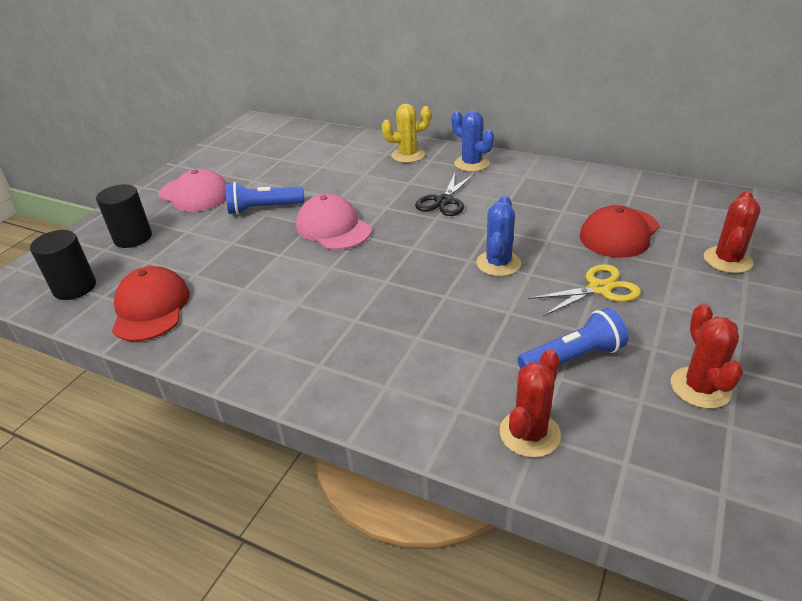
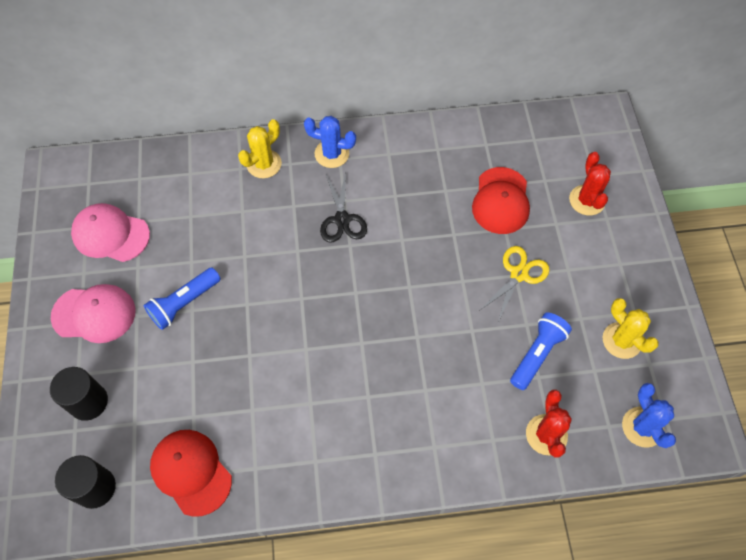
camera: 35 degrees left, 25 degrees up
pink cap [296,194,371,250] -> pink cap moved to [71,203,150,262]
blue cactus [476,195,521,276] -> blue cactus moved to [622,383,676,448]
red cactus [671,303,743,409] -> yellow cactus [602,298,659,359]

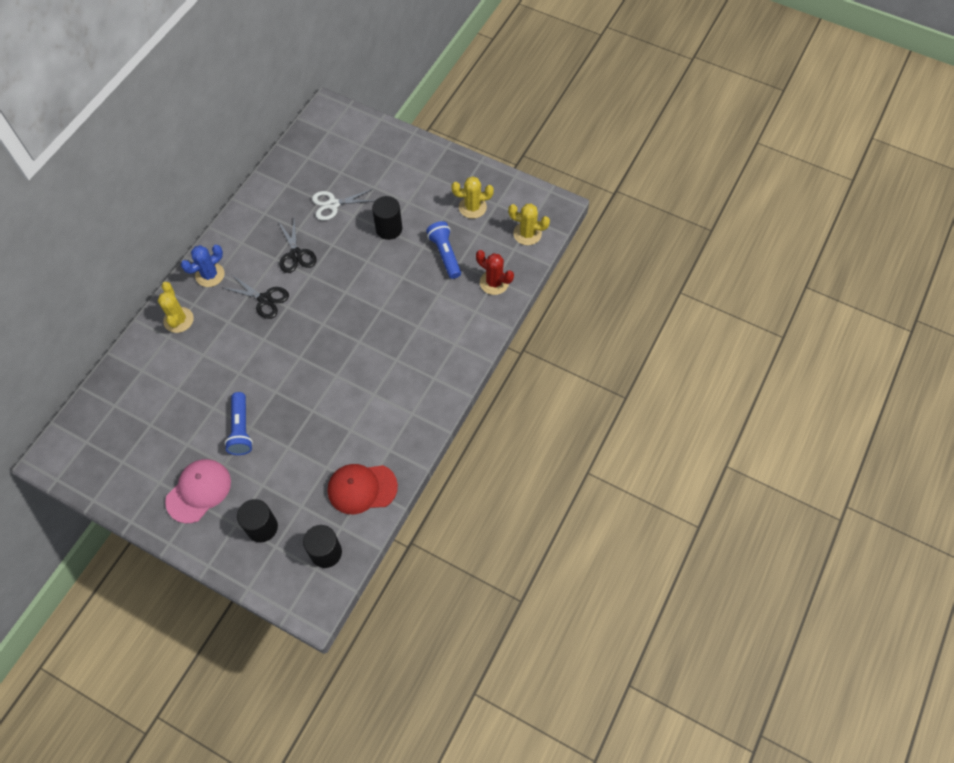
camera: 55 degrees left, 0 degrees up
pink cap [71,203,150,262] -> none
red cap [472,167,530,234] -> white scissors [312,189,375,221]
yellow scissors [479,246,550,322] -> black cylinder [372,196,402,240]
red cactus [569,152,611,215] -> none
blue cactus [622,383,676,448] -> yellow cactus [508,204,550,245]
none -> black scissors [278,219,317,273]

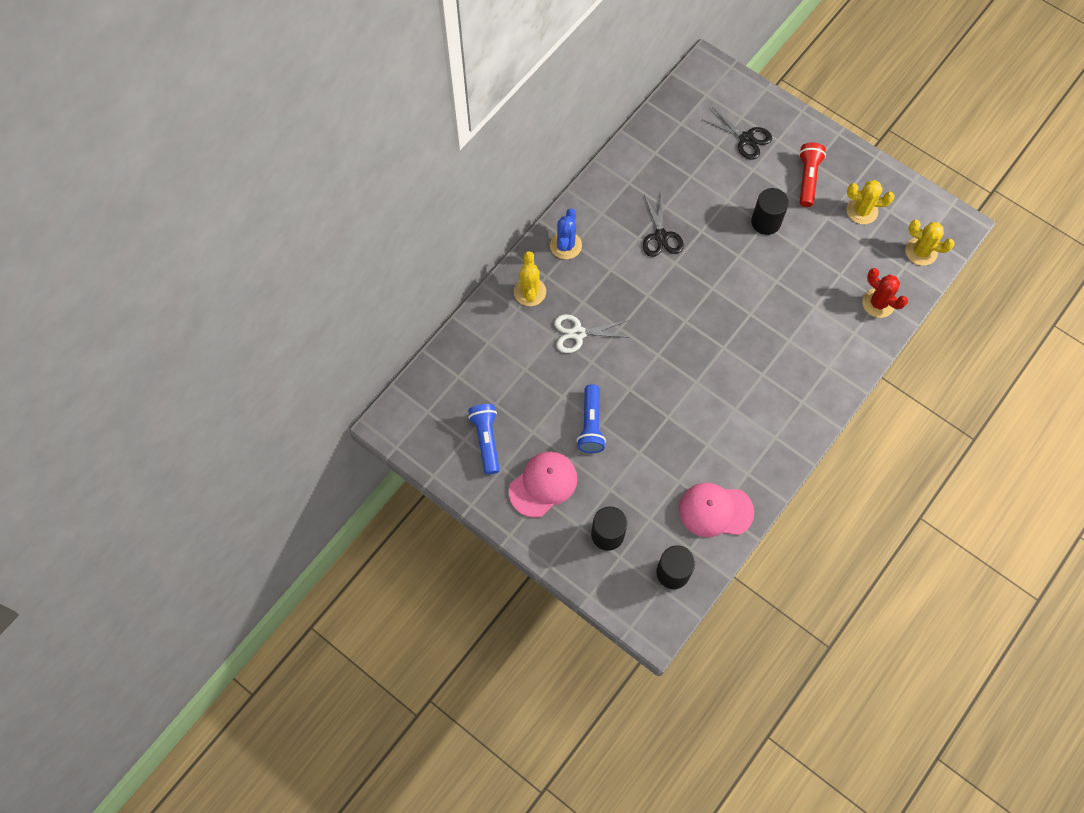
camera: 10 degrees right, 5 degrees up
blue cactus [181,245,225,287] -> blue cactus turned 45 degrees counterclockwise [550,209,582,259]
black scissors [224,275,289,319] -> black scissors moved to [703,107,772,160]
white scissors [312,189,375,221] -> white scissors moved to [554,314,630,353]
red cap [328,464,398,514] -> pink cap [679,483,754,537]
blue flashlight [426,221,461,279] -> blue flashlight moved to [468,404,500,475]
none -> red flashlight [799,143,826,207]

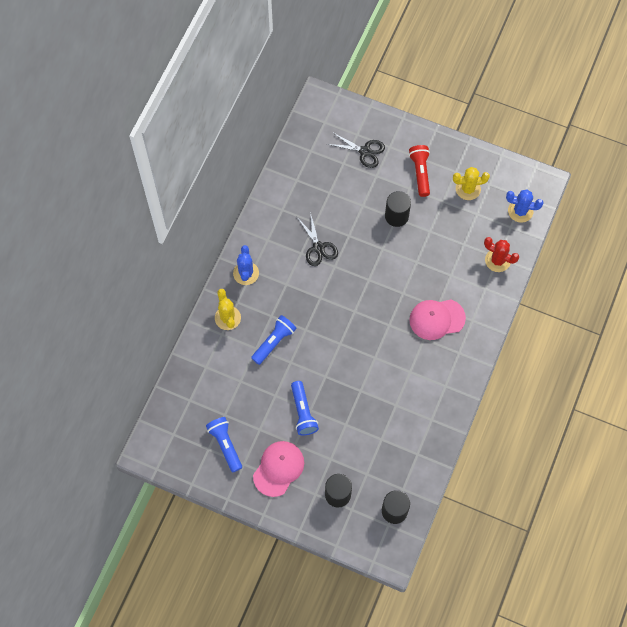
camera: 15 degrees left, 0 degrees up
white scissors [554,314,630,353] -> blue flashlight [251,315,297,365]
pink cap [679,483,754,537] -> pink cap moved to [409,300,466,340]
yellow cactus [905,220,955,266] -> blue cactus [506,189,543,223]

